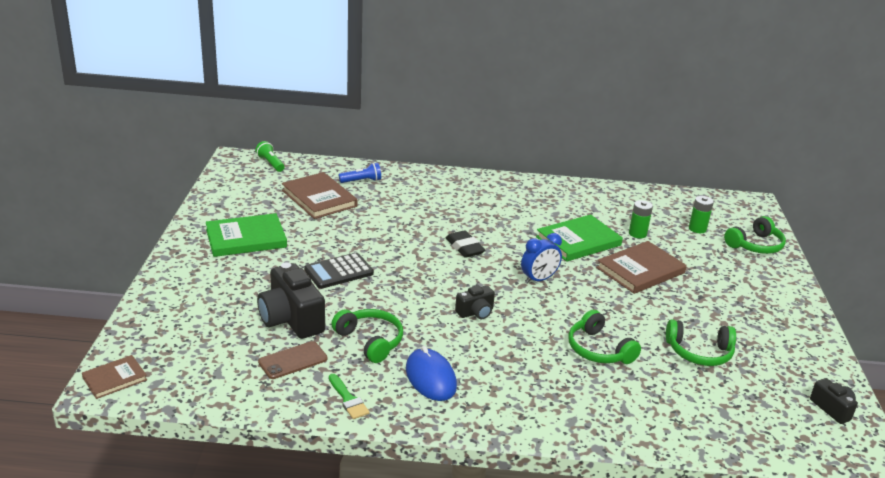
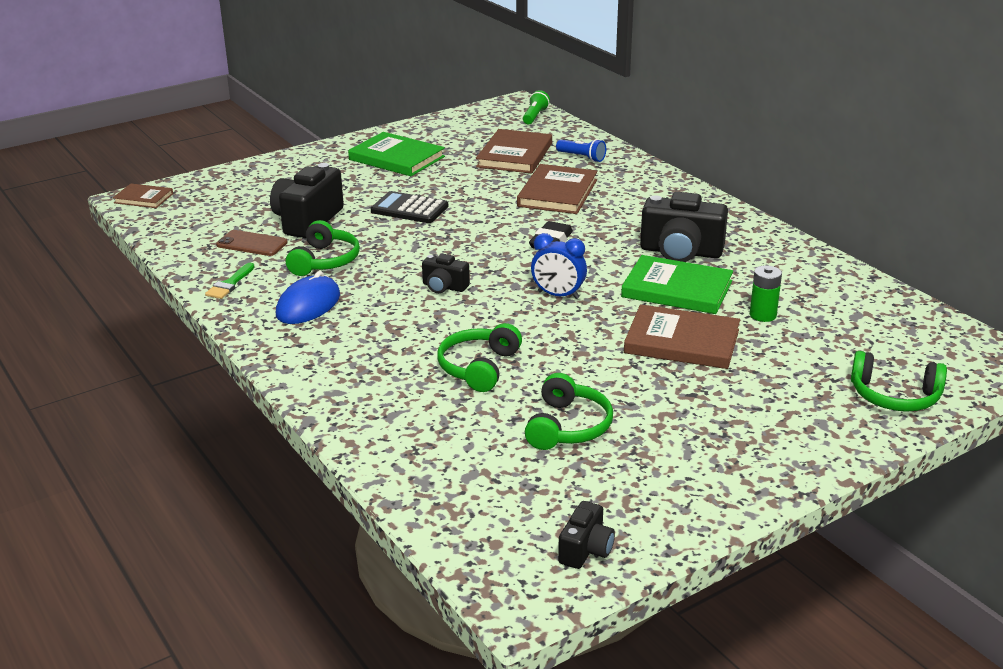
camera: 55 degrees right, 0 degrees up
green headphones [666,319,736,366] -> green headphones turned 135 degrees counterclockwise [525,373,613,450]
green battery [689,196,714,233] -> none
none -> brown book [517,164,598,214]
none -> black camera [640,192,728,262]

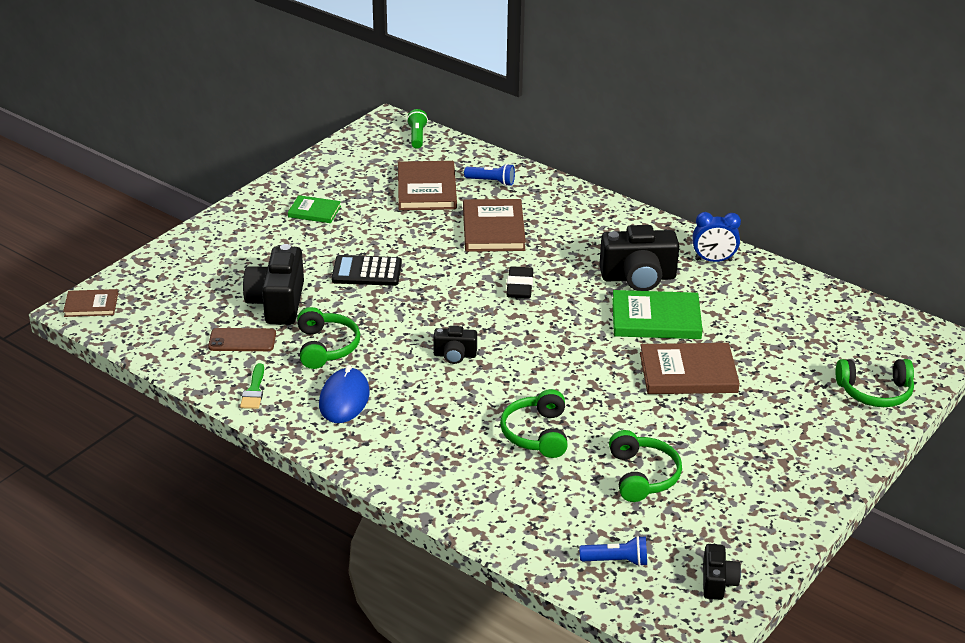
camera: 20 degrees left, 5 degrees up
green book [348,132,445,176] -> green book [288,195,341,223], size x0.57
blue clock [531,233,587,299] -> blue clock moved to [692,212,741,262]
green battery [750,265,782,322] -> none
none -> blue flashlight [579,536,647,566]

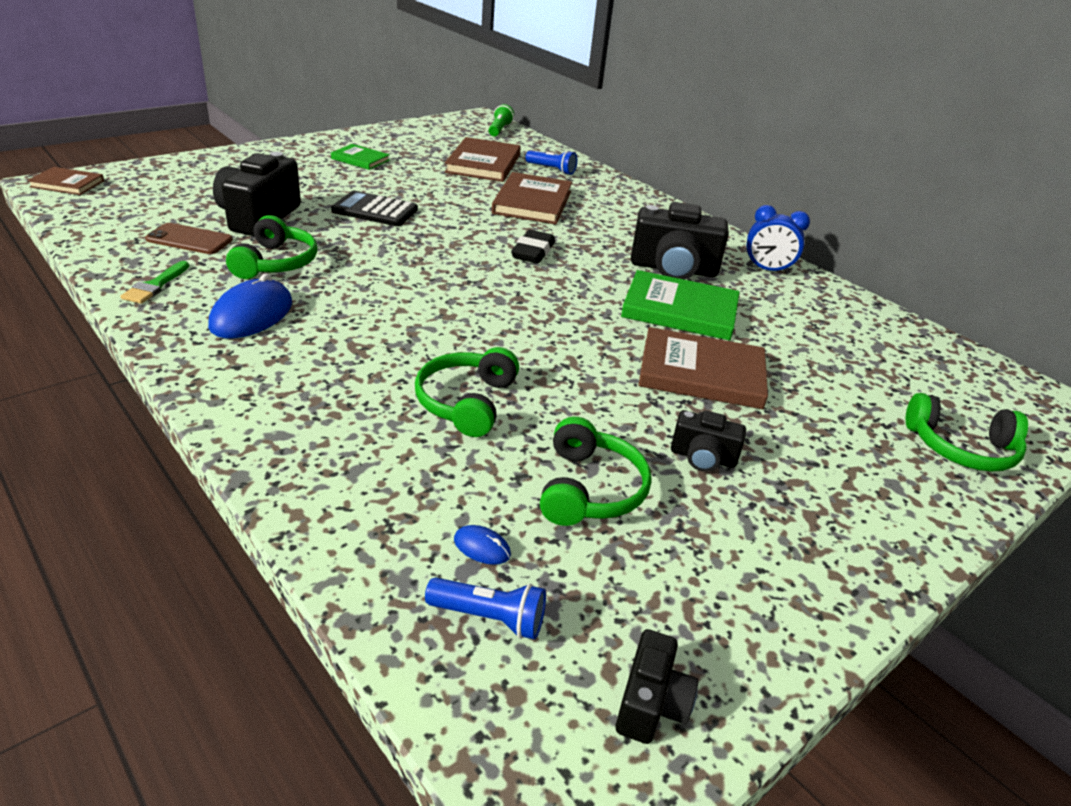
camera: 10 degrees right, 0 degrees up
black camera [433,326,477,364] -> black camera moved to [671,410,746,472]
none -> blue mouse [454,525,511,565]

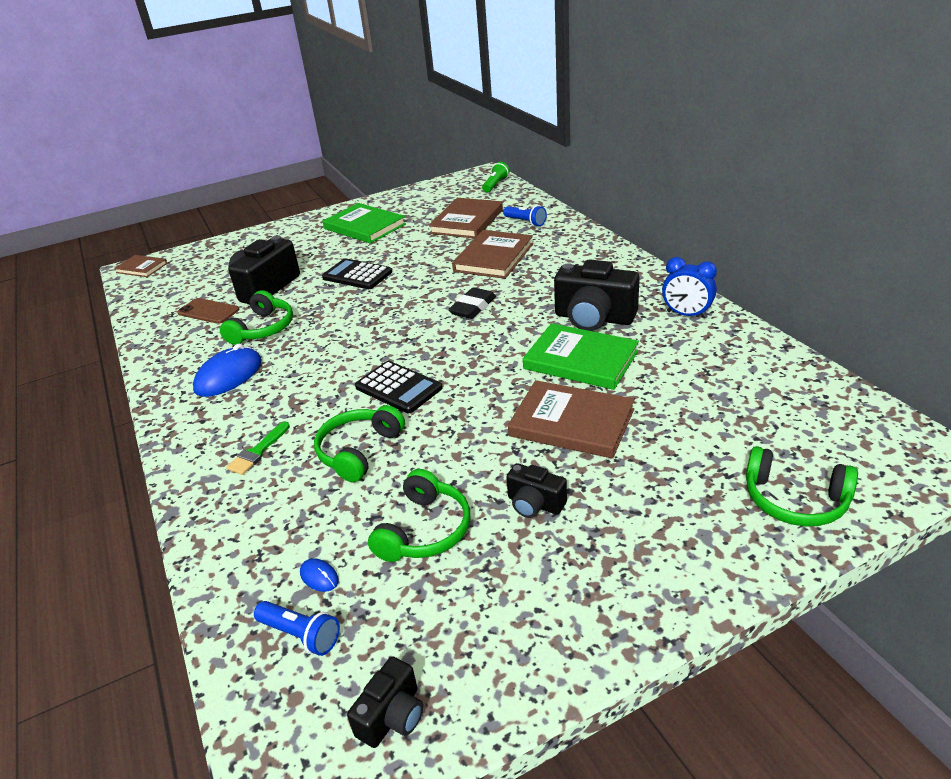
camera: 20 degrees right, 0 degrees up
green brush [120,261,189,304] -> green brush moved to [226,422,290,475]
green book [331,144,390,170] -> green book [323,203,406,244], size x1.75
none -> black calculator [355,361,442,413]

